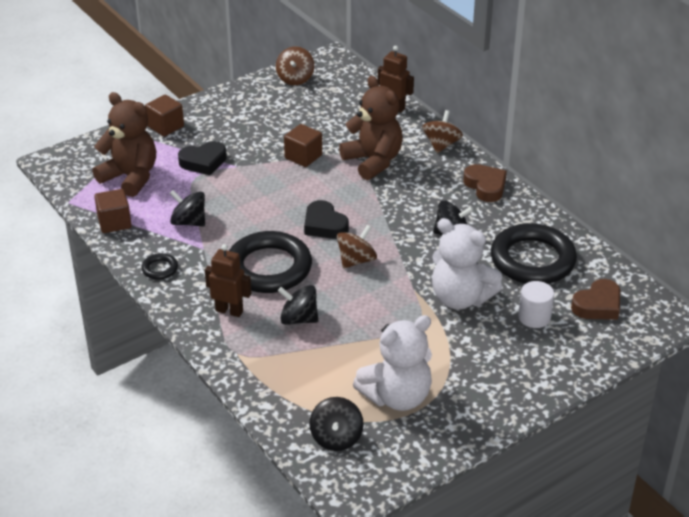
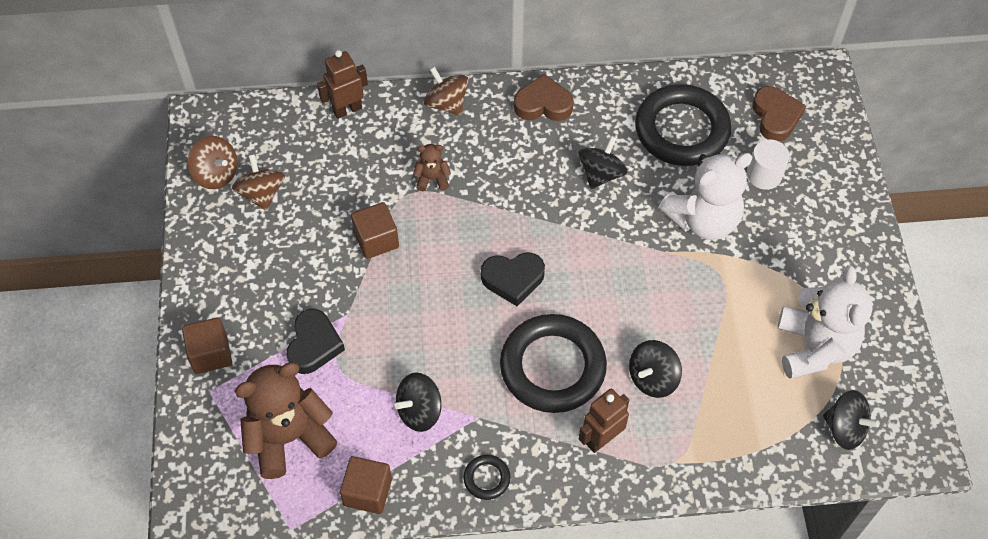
camera: 60 degrees left, 20 degrees up
brown spinning top [337,225,377,269] -> brown spinning top moved to [232,154,285,211]
brown teddy bear [339,76,403,180] -> brown teddy bear [413,144,451,191], size x0.45

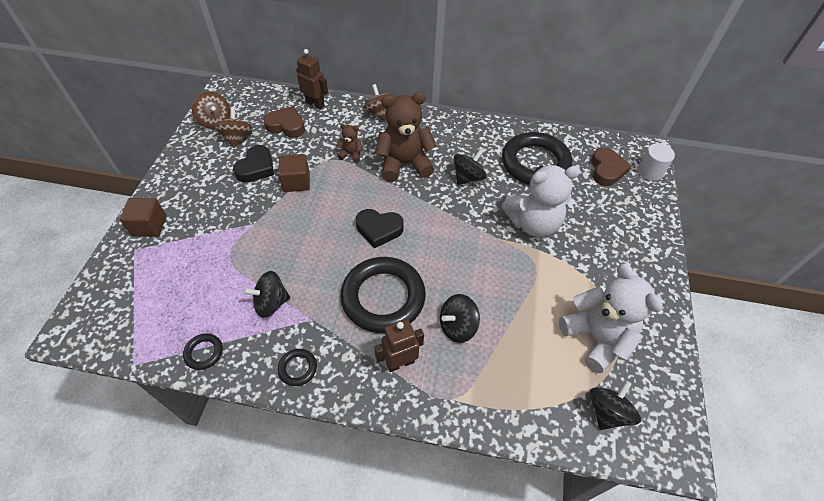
camera: 15 degrees right, 5 degrees down
brown teddy bear [235,362,338,479] -> brown teddy bear moved to [375,92,437,182]
black heart [286,309,345,374] -> black heart moved to [233,145,274,183]
brown robot [317,50,368,119] -> brown robot turned 45 degrees clockwise [296,49,328,109]
brown cube [340,456,392,514] -> black ring [183,333,223,370]
brown heart [514,74,574,121] -> brown heart moved to [263,106,305,138]
white cylinder [747,139,789,190] -> white cylinder moved to [638,143,675,181]
white teddy bear [778,265,872,379] -> white teddy bear turned 45 degrees counterclockwise [559,263,663,373]
black spinning top [823,390,880,450] -> black spinning top turned 105 degrees counterclockwise [590,381,641,430]

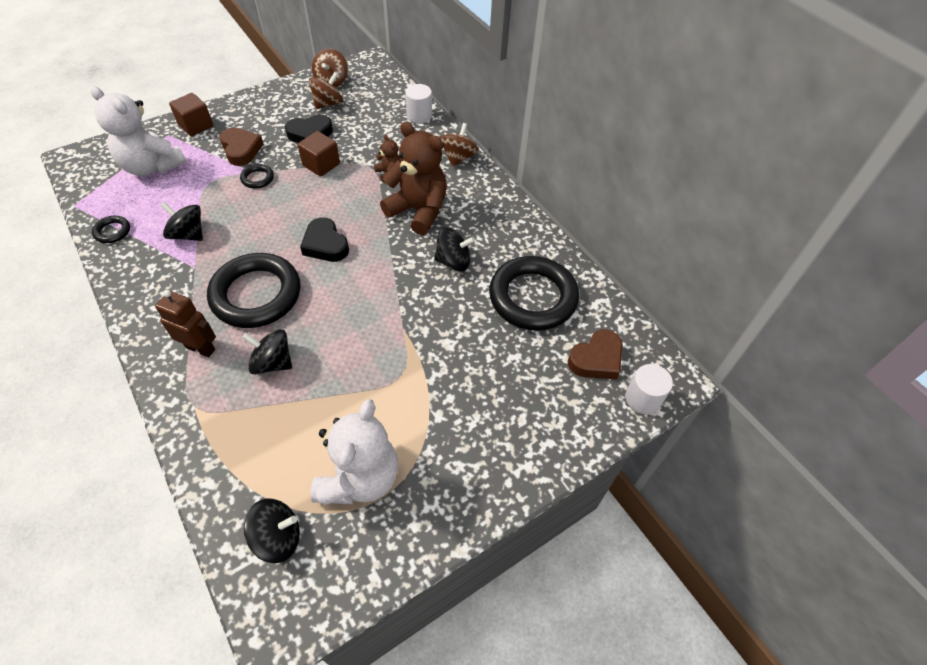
camera: 45 degrees right, 0 degrees up
brown heart [263,106,305,138] -> brown heart moved to [220,128,263,166]
black ring [278,349,317,386] -> black ring moved to [240,164,274,189]
brown robot [296,49,328,109] -> white cylinder [405,84,432,123]
white teddy bear [502,165,580,237] -> white teddy bear moved to [90,86,187,176]

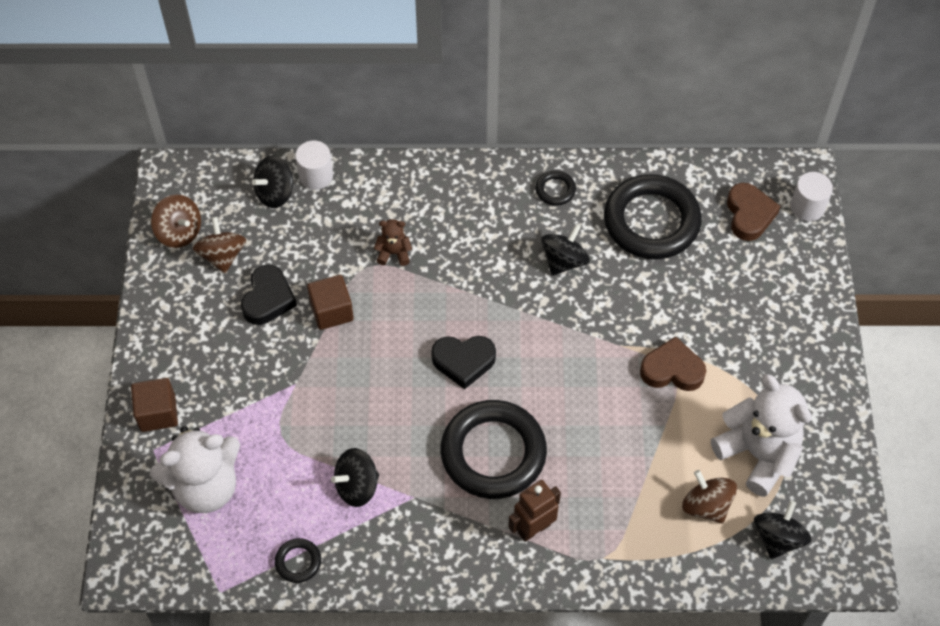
camera: 55 degrees left, 5 degrees up
brown heart [220,128,263,166] -> brown heart moved to [640,336,706,391]
black ring [240,164,274,189] -> black ring moved to [535,171,576,206]
black spinning top [242,329,292,375] -> black spinning top moved to [252,155,294,208]
brown teddy bear [380,122,447,235] -> none
brown spinning top [440,123,479,167] -> brown spinning top moved to [682,470,737,524]

